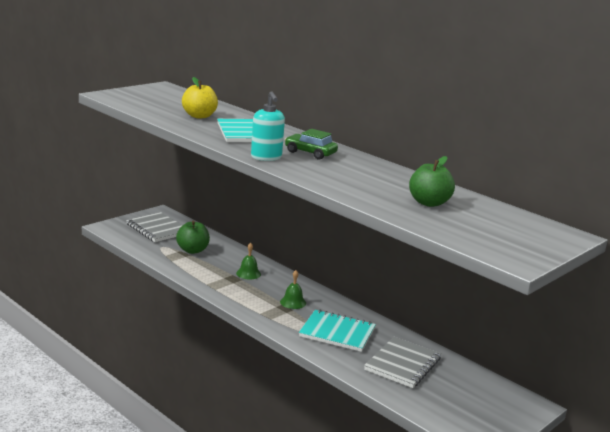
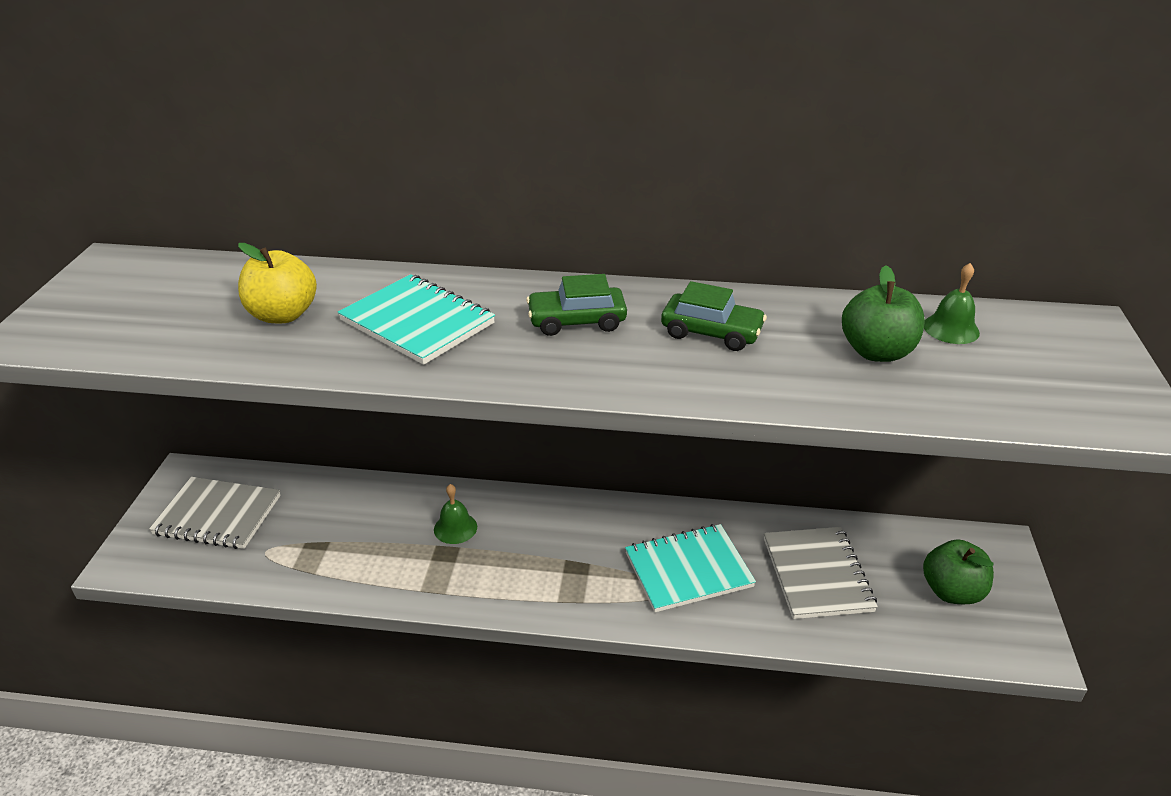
camera: 35 degrees left, 15 degrees up
green apple [176,220,210,254] -> green apple moved to [923,539,994,604]
turquoise soap dispenser [251,91,285,161] -> none
green bell [280,270,306,309] -> green bell moved to [924,263,980,344]
none -> green car [661,281,767,351]

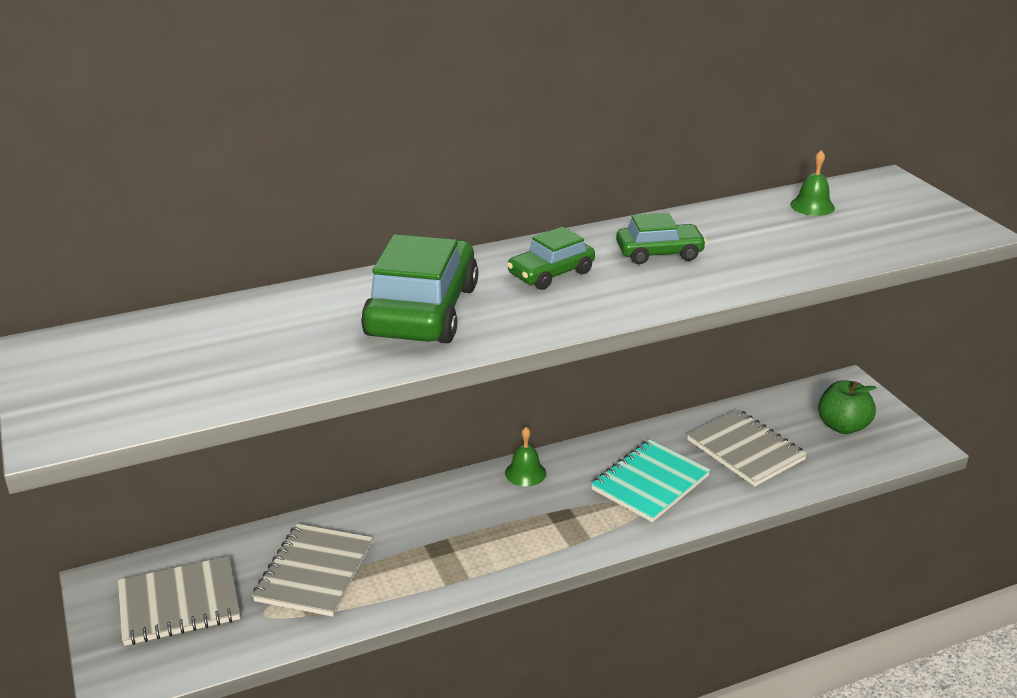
camera: 30 degrees left, 5 degrees down
yellow apple [238,243,317,323] -> none
turquoise notebook [338,274,495,365] -> green car [361,234,478,343]
green bell [434,484,477,544] -> green bell moved to [505,427,546,486]
green apple [842,265,925,362] -> none
none -> grey notebook [252,524,372,617]

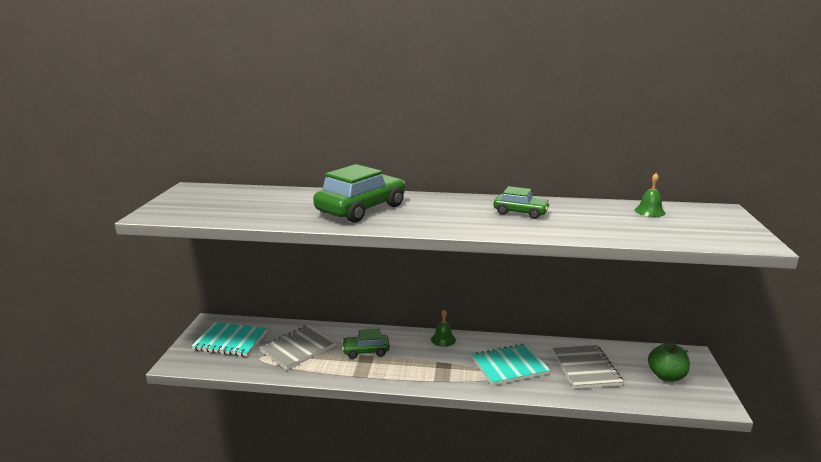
camera: 30 degrees right, 10 degrees down
grey notebook [118,556,240,646] -> turquoise notebook [192,322,267,356]
green car [507,227,595,290] -> green car moved to [342,328,390,359]

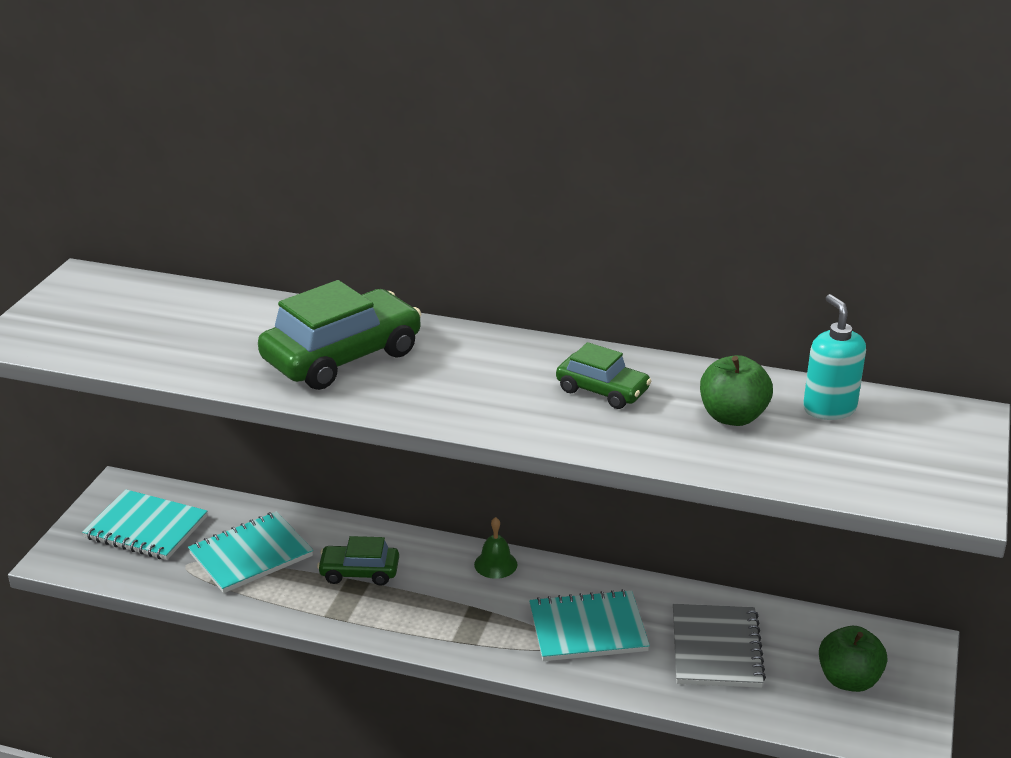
camera: 10 degrees right, 10 degrees up
grey notebook [260,325,336,370] -> turquoise notebook [188,511,313,593]
green bell [634,173,665,217] -> turquoise soap dispenser [803,294,866,420]
none -> green apple [700,355,773,426]

